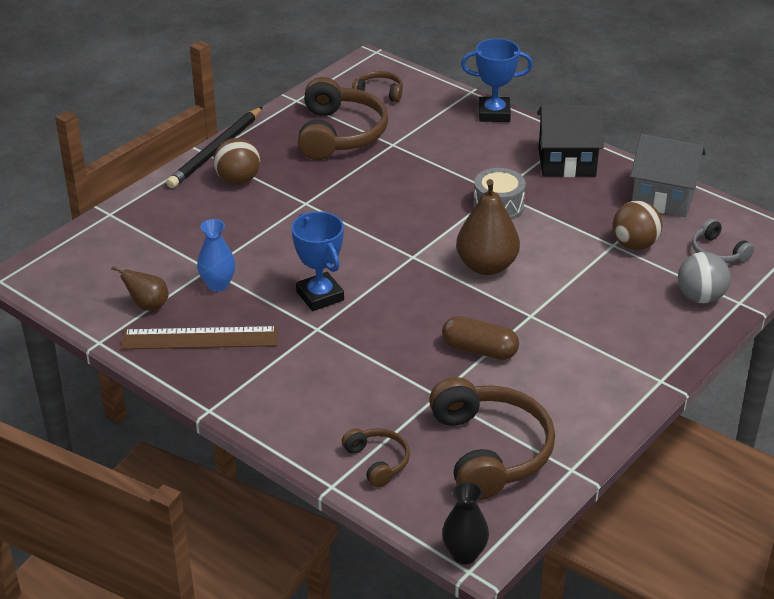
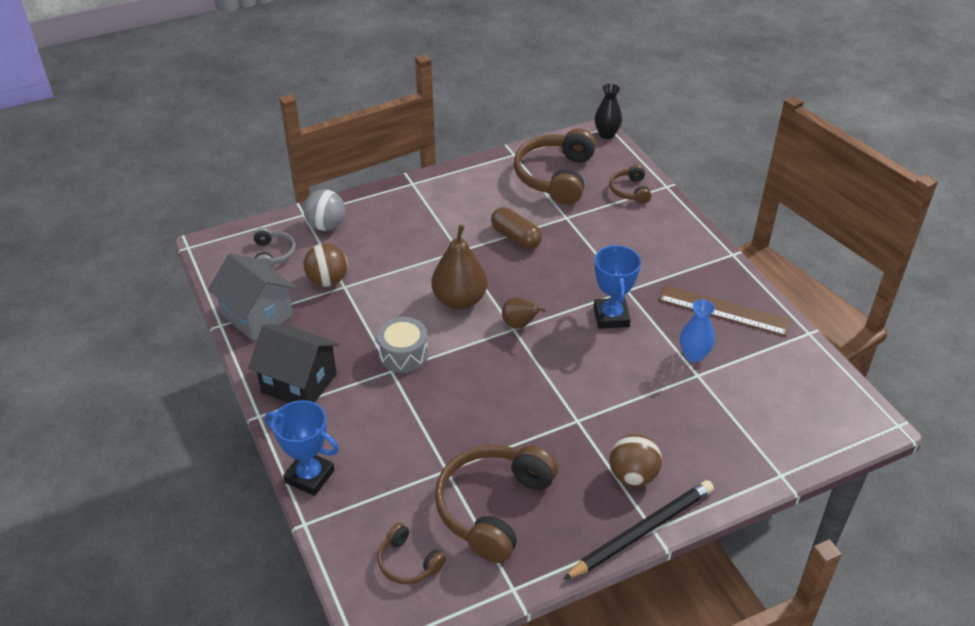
camera: 155 degrees left, 5 degrees up
brown pear [111,266,169,311] -> brown pear moved to [502,297,546,329]

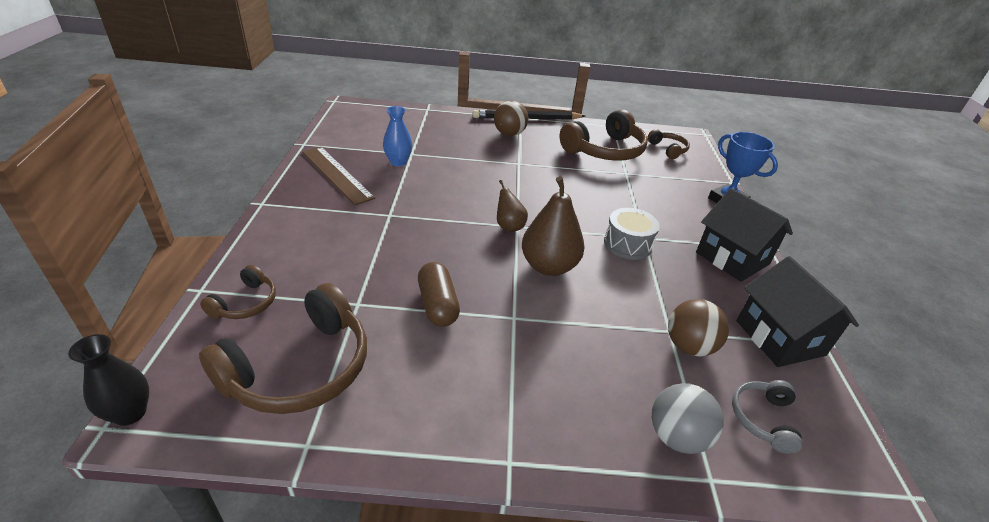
camera: 155 degrees left, 5 degrees down
grey house [208,253,296,341] -> black house [737,256,859,367]
blue trophy [594,244,641,329] -> none

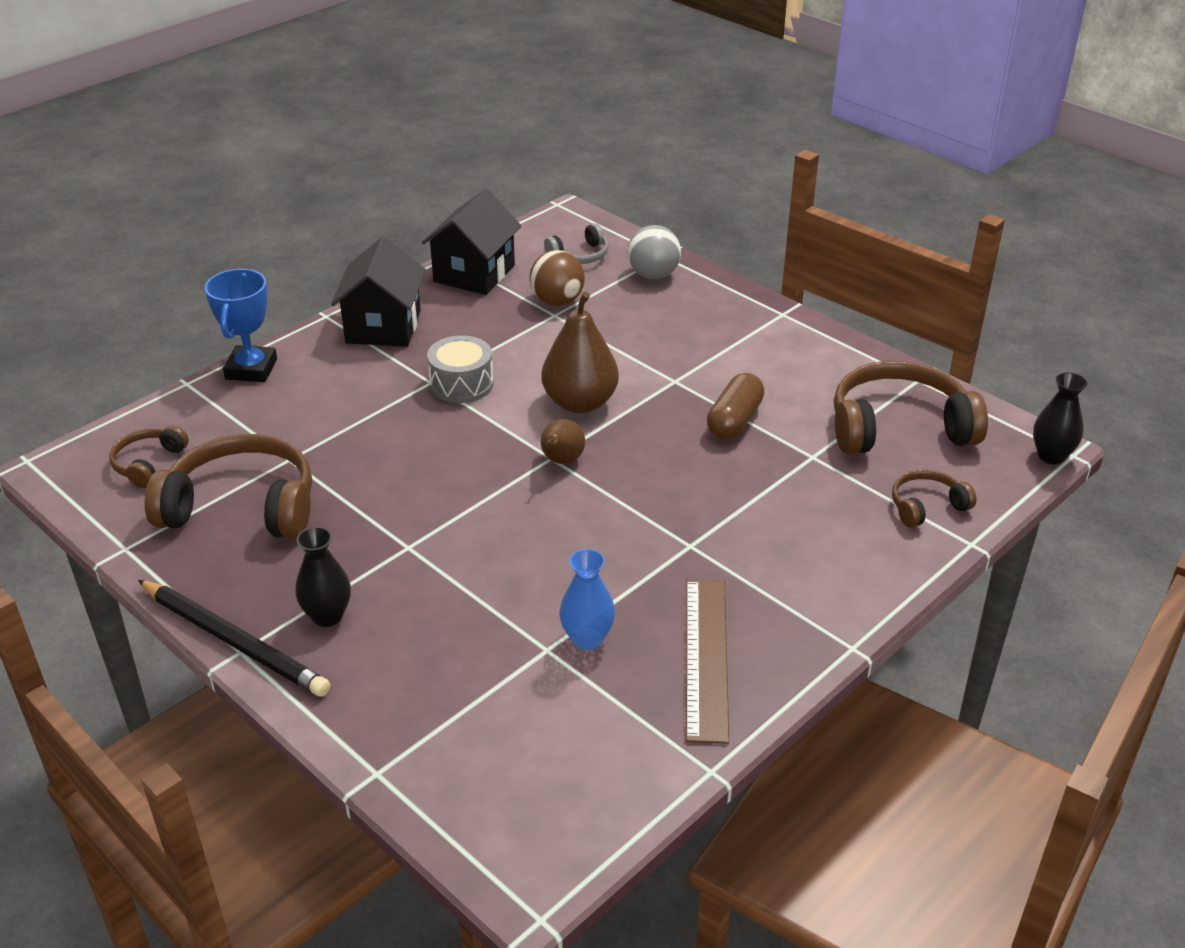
camera: 135 degrees left, 0 degrees up
brown ball [494,100,528,136] -> black vase [295,527,351,627]

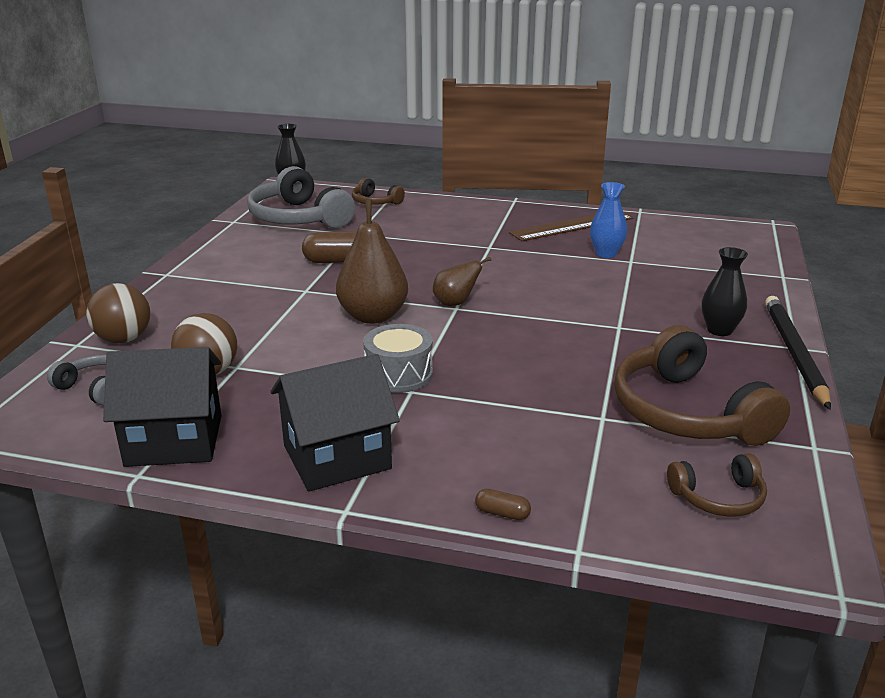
camera: 120 degrees left, 10 degrees down
blue trophy [205,269,277,382] -> brown capsule [475,489,531,520]
grey ball [627,225,681,279] -> brown ball [86,283,150,343]
brown headphones [834,361,988,454] -> grey headphones [247,166,355,228]

